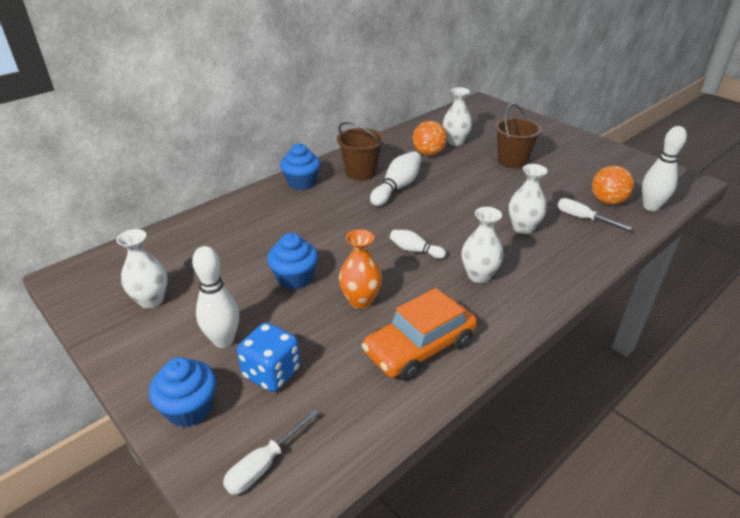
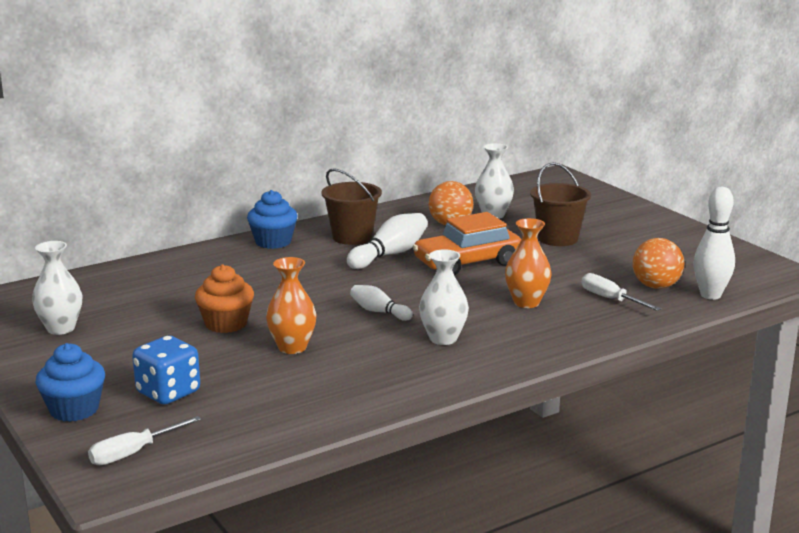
camera: 10 degrees right, 15 degrees down
white bowling pin [192,246,239,348] -> none
blue cupcake [267,233,318,290] -> orange cupcake [195,265,254,333]
orange car [362,288,477,381] -> orange car moved to [413,212,521,275]
white vase [509,164,547,234] -> orange vase [505,218,552,308]

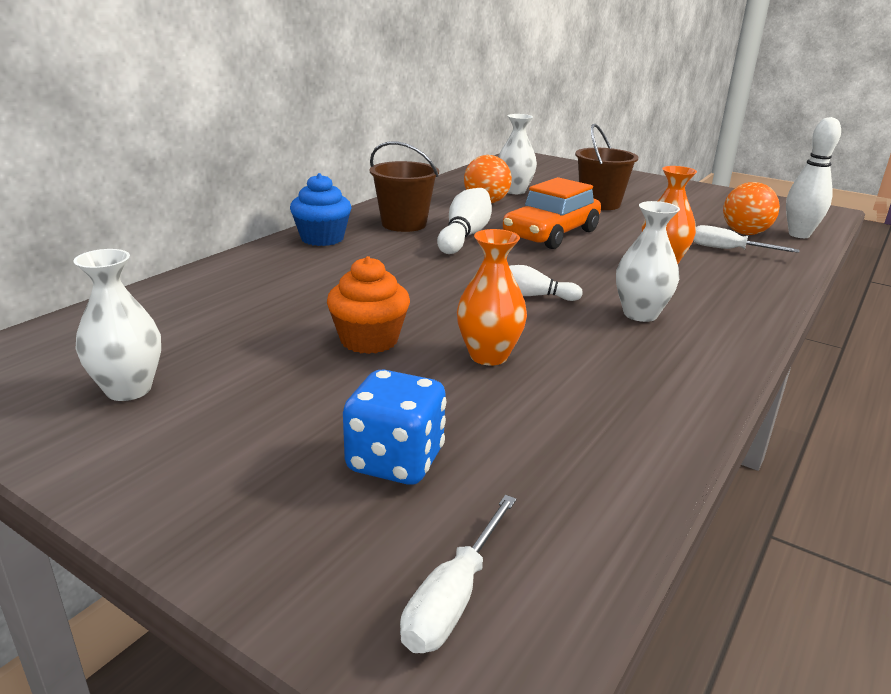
camera: 25 degrees left, 5 degrees up
blue cupcake [36,343,105,422] -> none

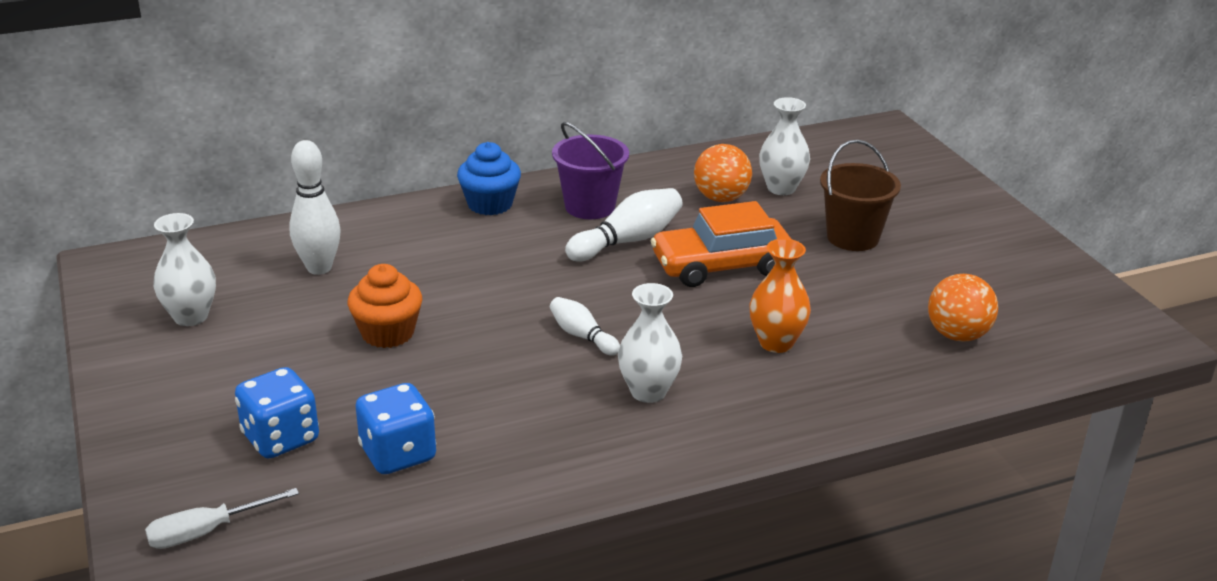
camera: 35 degrees right, 5 degrees up
brown bucket [370,141,439,232] -> purple bucket [552,122,629,219]
orange vase [457,229,527,366] -> none
white screwdriver [693,225,800,253] -> none
white bowling pin [786,117,841,238] -> white bowling pin moved to [289,140,341,275]
none -> blue dice [355,383,436,474]

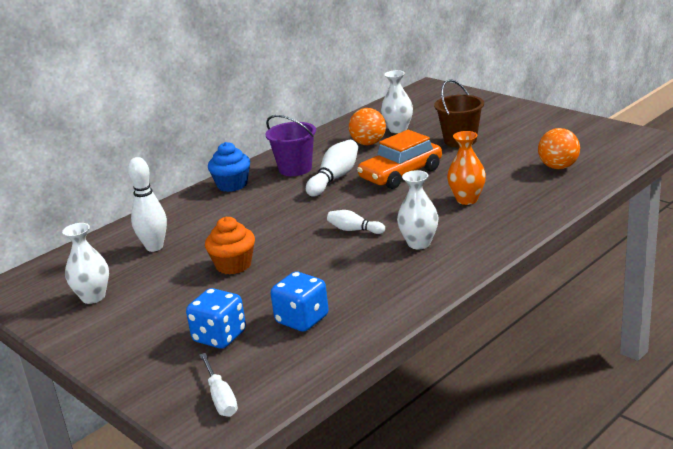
camera: 20 degrees left, 5 degrees down
white screwdriver [145,488,299,549] -> white screwdriver turned 60 degrees counterclockwise [200,353,238,417]

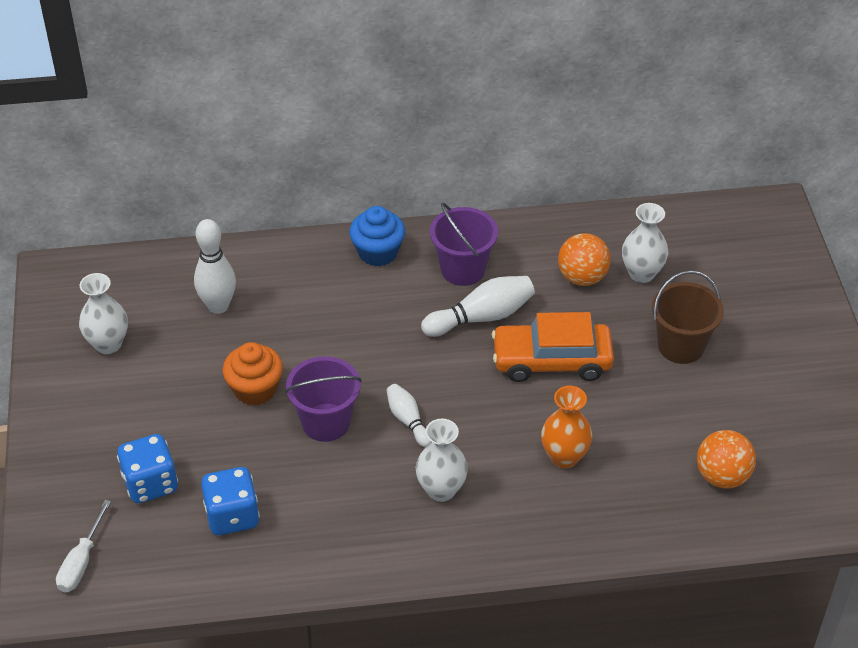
camera: 35 degrees right, 20 degrees up
none -> purple bucket [285,356,362,442]

